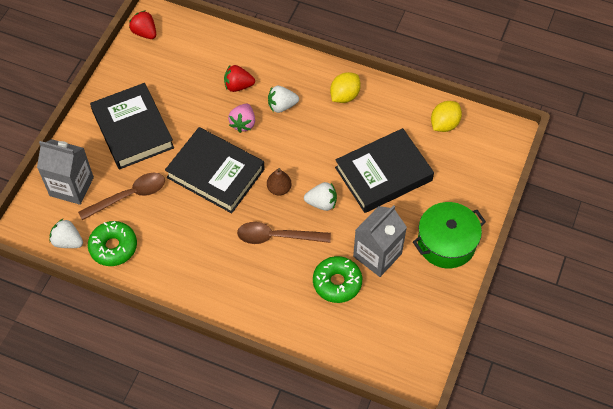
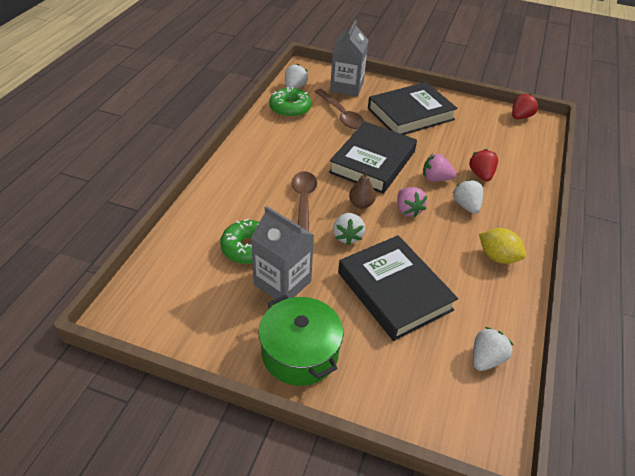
camera: 85 degrees right, 15 degrees down
yellow lemon [431,101,462,132] -> white strawberry [473,327,513,371]
none -> pink strawberry [397,187,427,218]

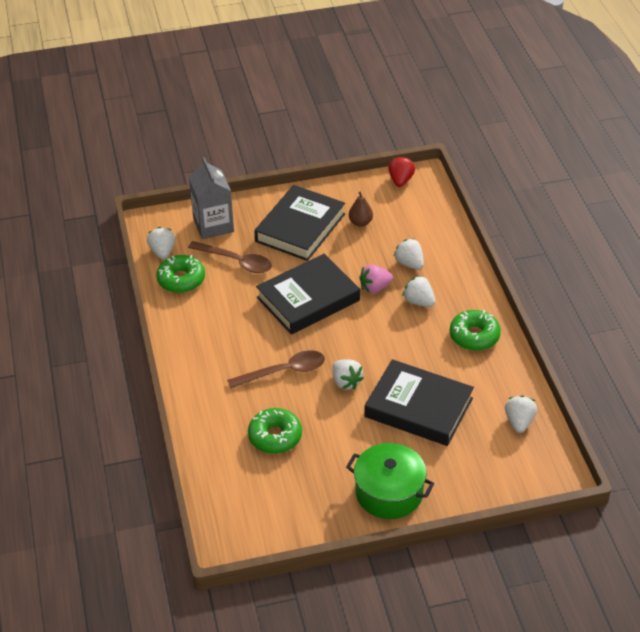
camera: 30 degrees left, 0 degrees up
grey carton [251,206,314,299] -> none
brown spoon [292,171,317,232] -> brown spoon turned 105 degrees clockwise [227,350,325,388]
black book [329,122,417,194] -> black book turned 60 degrees clockwise [256,254,360,335]
brown pear [349,169,376,209] -> brown pear moved to [349,192,373,227]
pink strawberry [397,187,427,218] -> none
red strawberry [469,149,498,182] -> white strawberry [394,238,424,270]
yellow lemon [479,228,526,264] -> green donut [450,310,501,351]

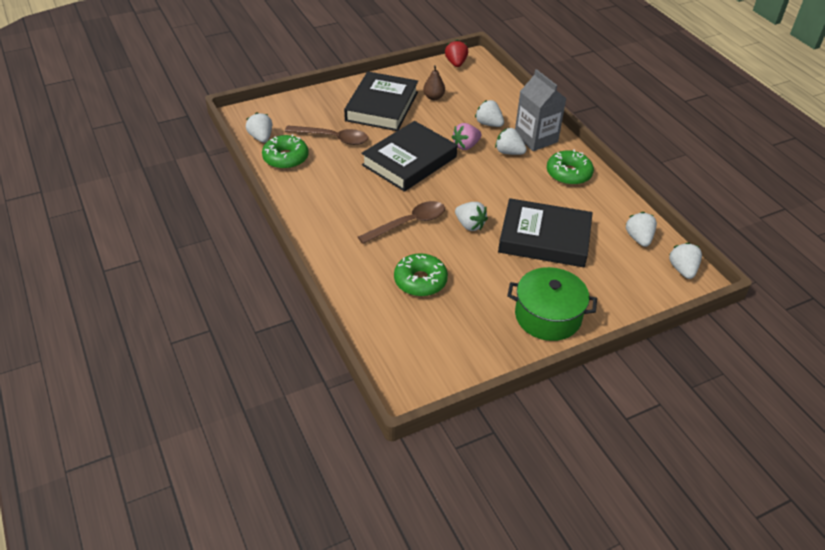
camera: 15 degrees left, 0 degrees up
grey carton [189,157,234,239] -> grey carton moved to [515,69,567,151]
none -> white strawberry [669,242,702,279]

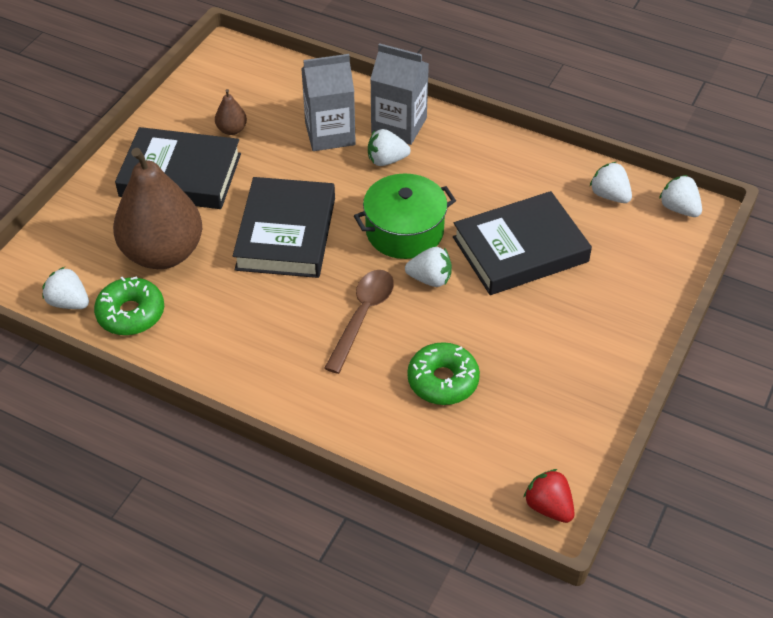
camera: 35 degrees left, 5 degrees up
brown spoon [285,126,368,145] -> brown pear [113,148,202,269]
black book [344,72,418,131] -> black book turned 60 degrees counterclockwise [115,127,241,209]
red strawberry [445,40,468,67] -> red strawberry moved to [523,469,575,523]
pink strawberry [452,123,482,150] -> none
white strawberry [475,100,504,127] -> grey carton [301,54,356,151]
green pot [507,267,597,341] -> green pot moved to [354,174,456,259]
green donut [547,149,594,185] -> none

